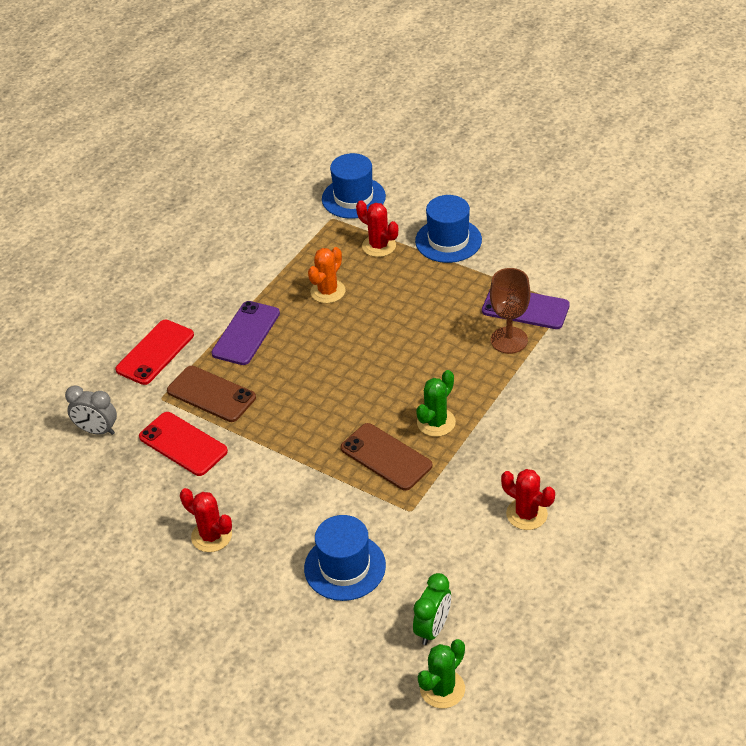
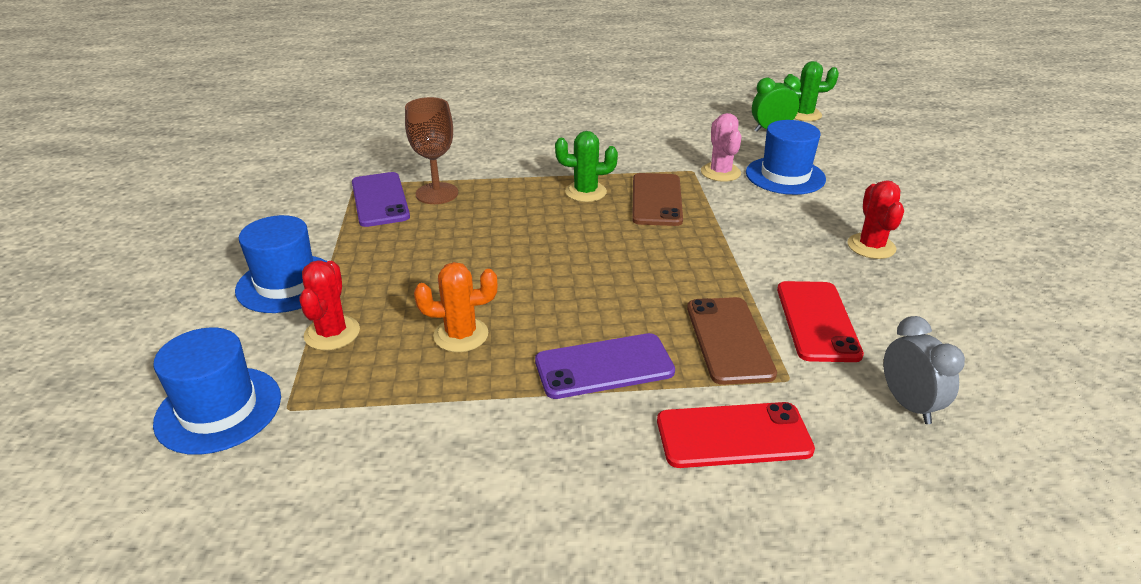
camera: 130 degrees left, 10 degrees down
red cactus [501,469,555,530] -> none
none -> pink cactus [701,113,741,182]

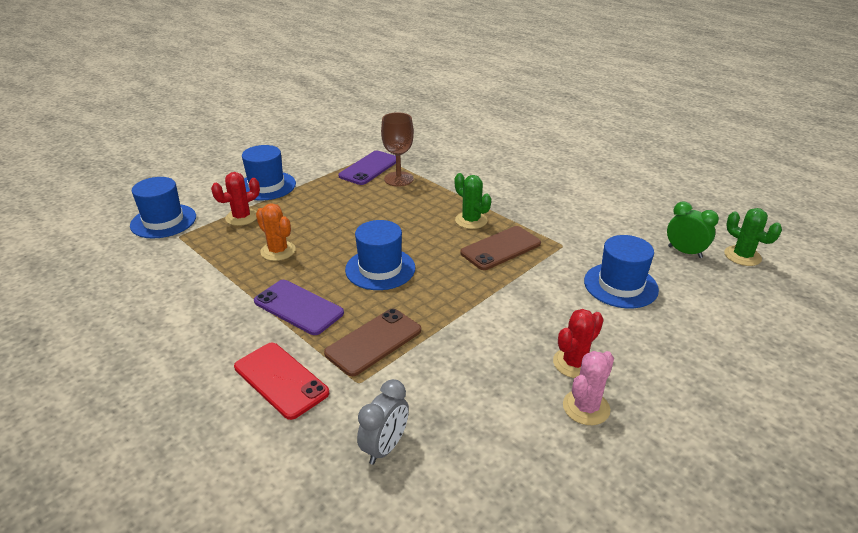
camera: 50 degrees right, 0 degrees up
pink cactus [701,113,741,182] -> pink cactus moved to [563,351,614,425]
red phone [777,281,864,362] -> none
none -> blue hat [345,220,415,290]

